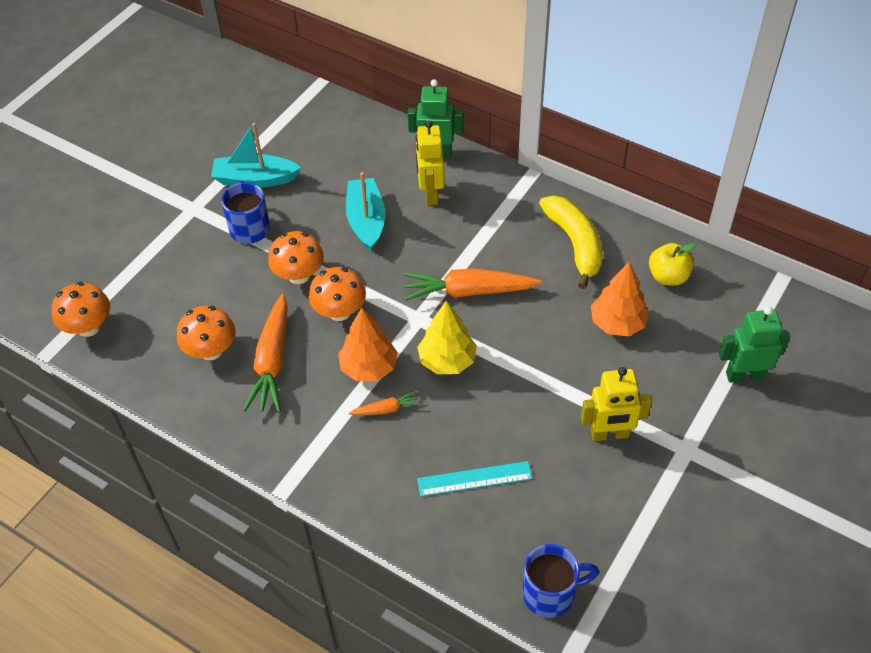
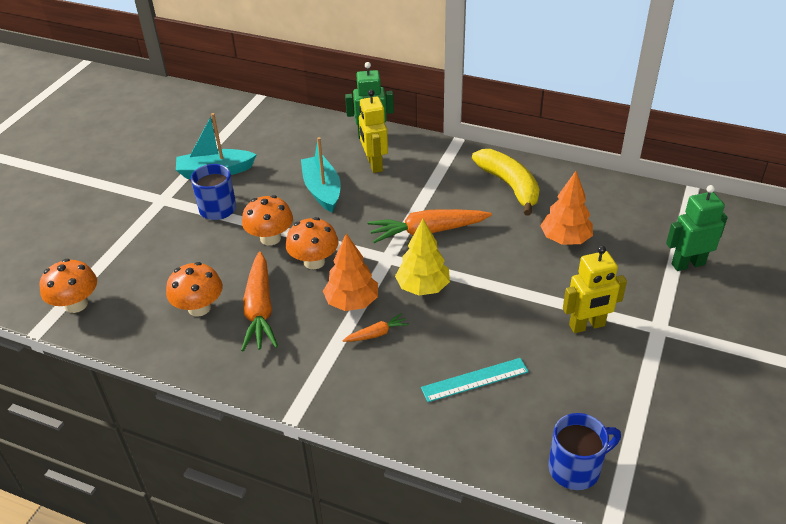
camera: 10 degrees left, 10 degrees down
yellow apple [649,243,696,286] -> none

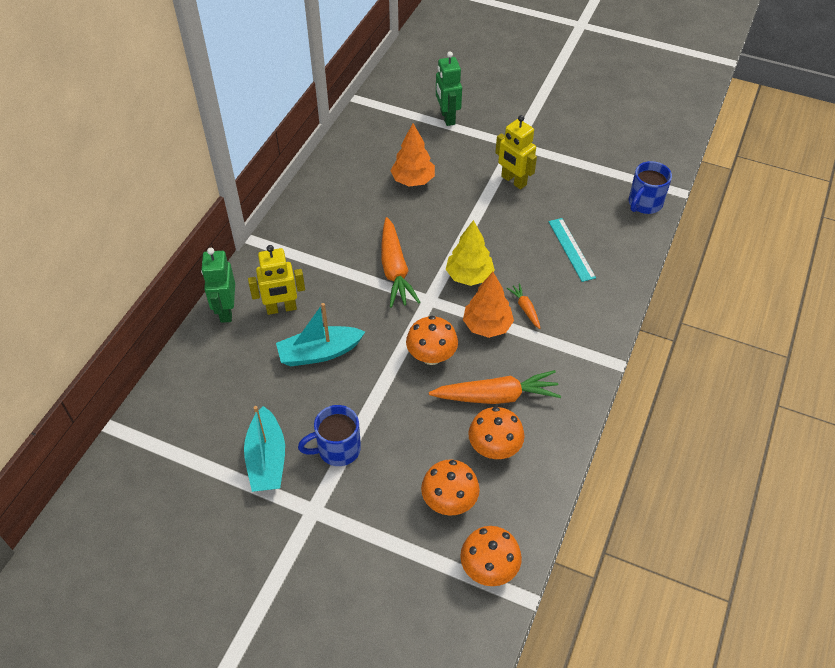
camera: 90 degrees left, 10 degrees up
orange mushroom [242,195,293,245] -> orange mushroom moved to [421,460,480,515]
yellow banana [472,149,540,216] -> none
blue mug [548,413,621,490] -> blue mug turned 120 degrees counterclockwise [629,161,672,214]
yellow robot [563,246,627,333] -> yellow robot turned 150 degrees clockwise [495,115,537,189]

